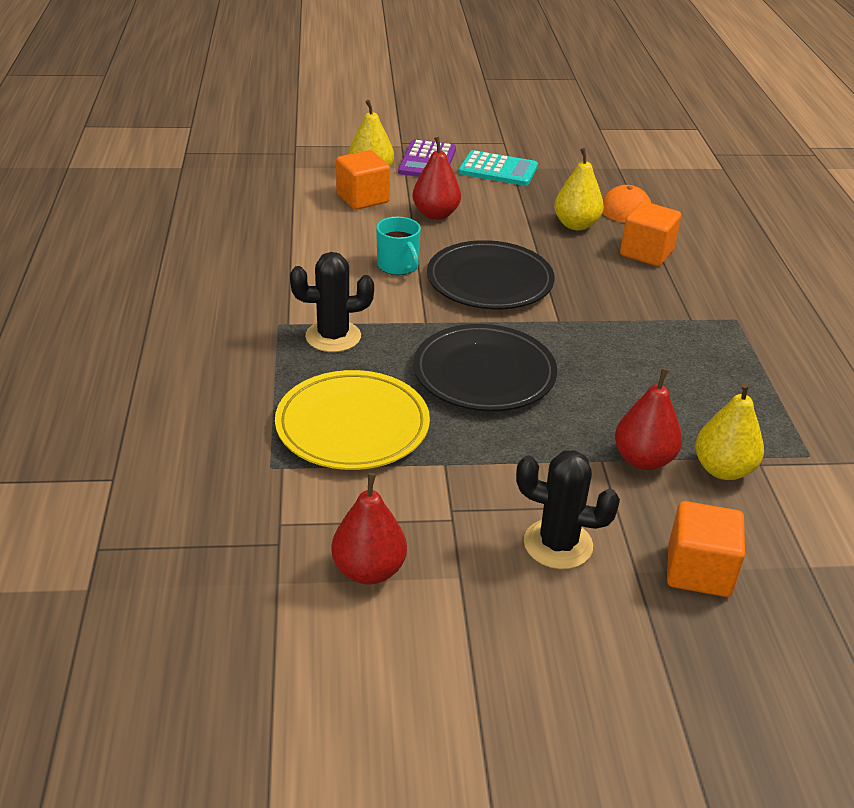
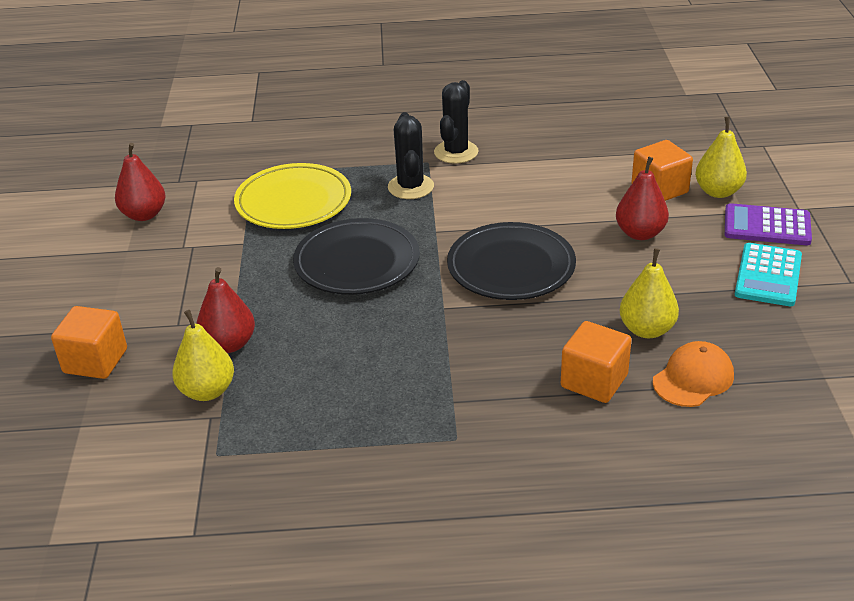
camera: 95 degrees right, 0 degrees up
turquoise mug [376,217,421,275] -> none
black cactus [516,450,620,569] -> black cactus moved to [434,80,478,164]

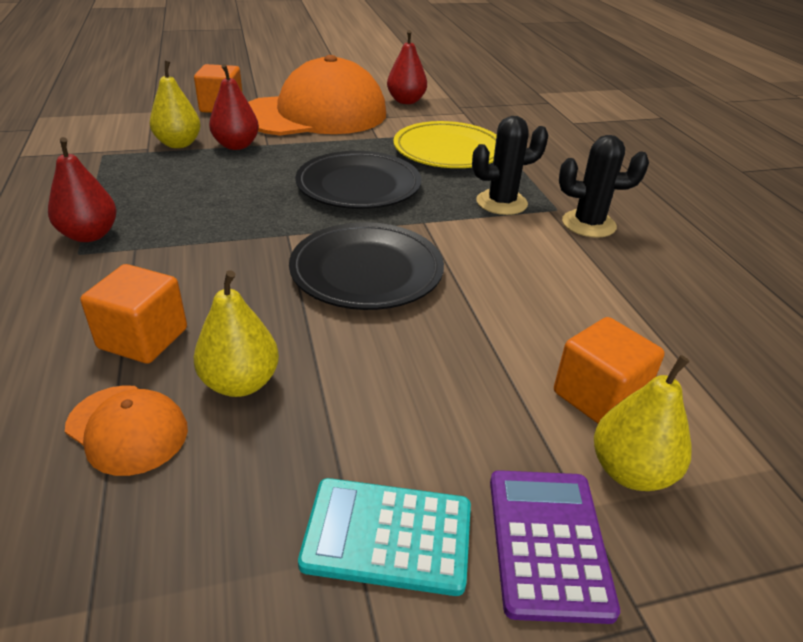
camera: 75 degrees right, 0 degrees up
red pear [616,157,669,240] -> red pear moved to [48,137,117,242]
none -> orange cap [248,55,386,136]

